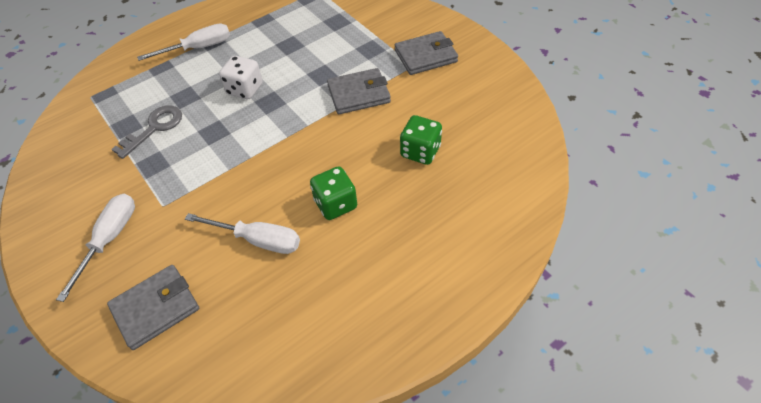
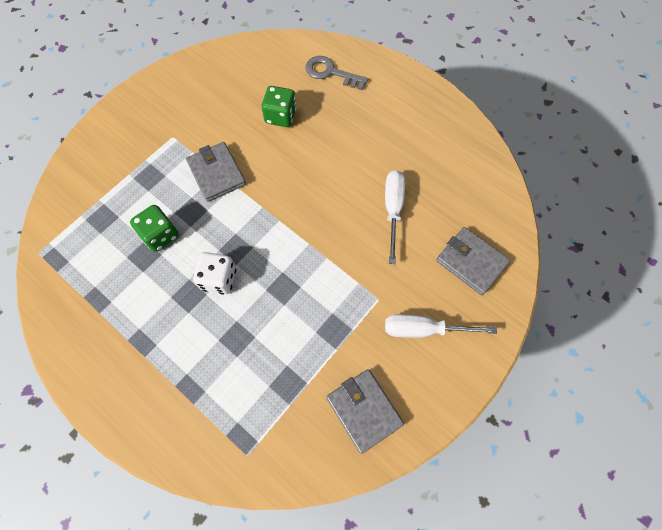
camera: 105 degrees left, 15 degrees up
grey key [111,106,182,159] -> grey key moved to [305,56,368,90]
white screwdriver [137,23,230,61] -> none
green dice [310,166,357,220] -> green dice moved to [130,205,179,252]
grey wallet [395,31,458,75] -> grey wallet moved to [326,369,404,454]

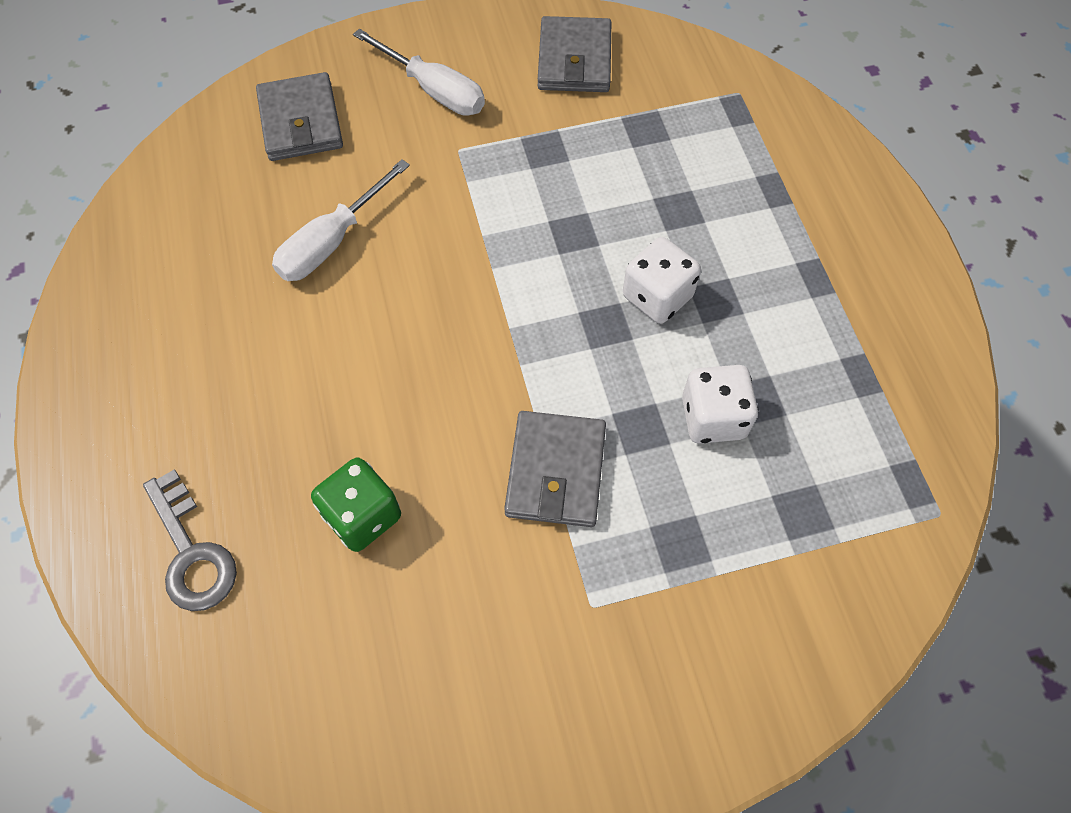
camera: 145 degrees left, 5 degrees down
green dice [130,205,179,252] -> white dice [682,365,759,444]

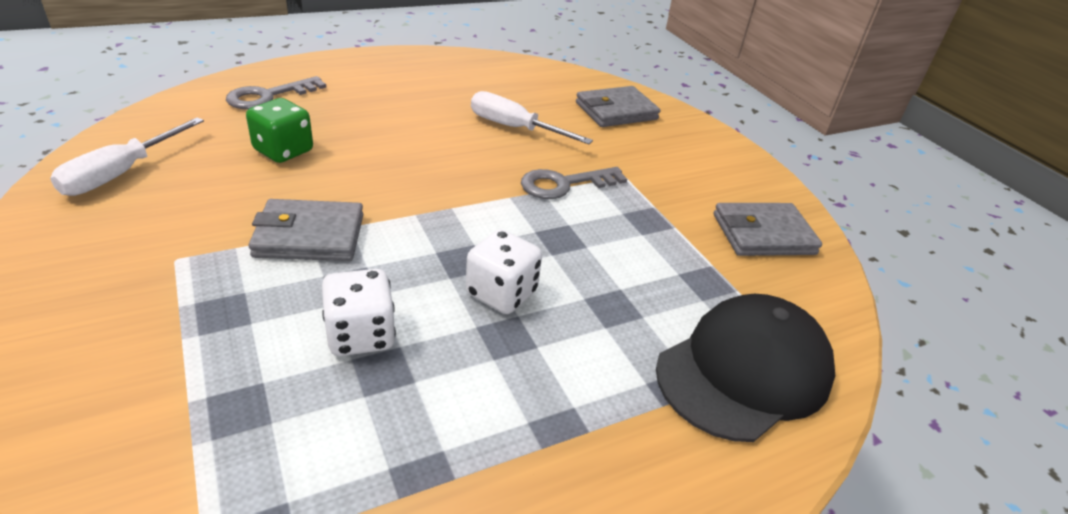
camera: 75 degrees right, 25 degrees down
white screwdriver [353,29,485,116] -> white screwdriver moved to [50,117,204,196]
none -> grey key [521,167,627,199]
none -> black cap [656,294,835,442]

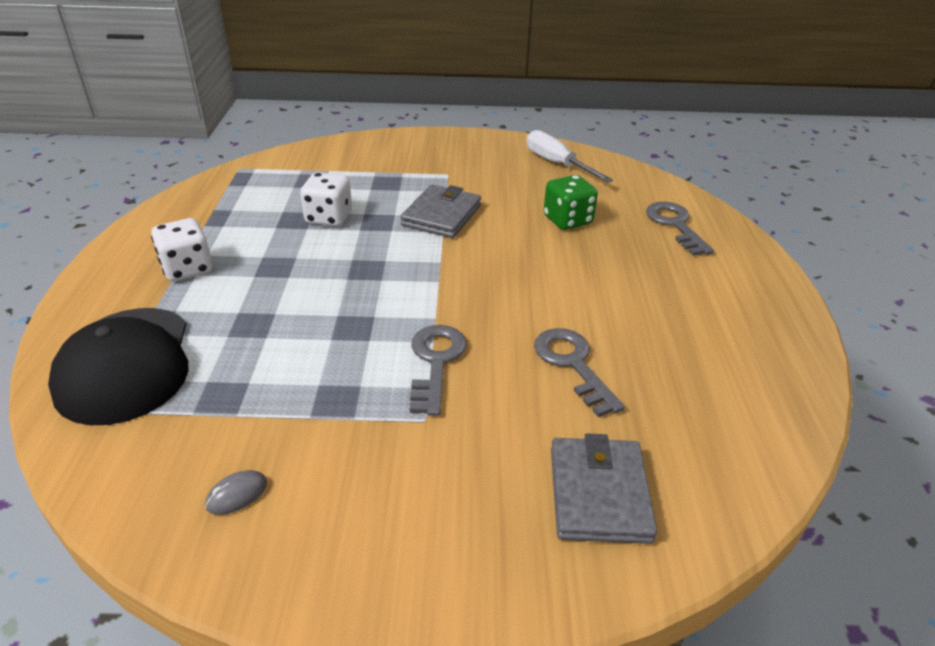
camera: 120 degrees right, 0 degrees up
white dice [466,229,542,314] -> white dice moved to [151,218,212,281]
white screwdriver [471,91,593,144] -> grey key [534,328,625,417]
grey wallet [714,203,822,256] -> grey mouse [205,470,267,515]

